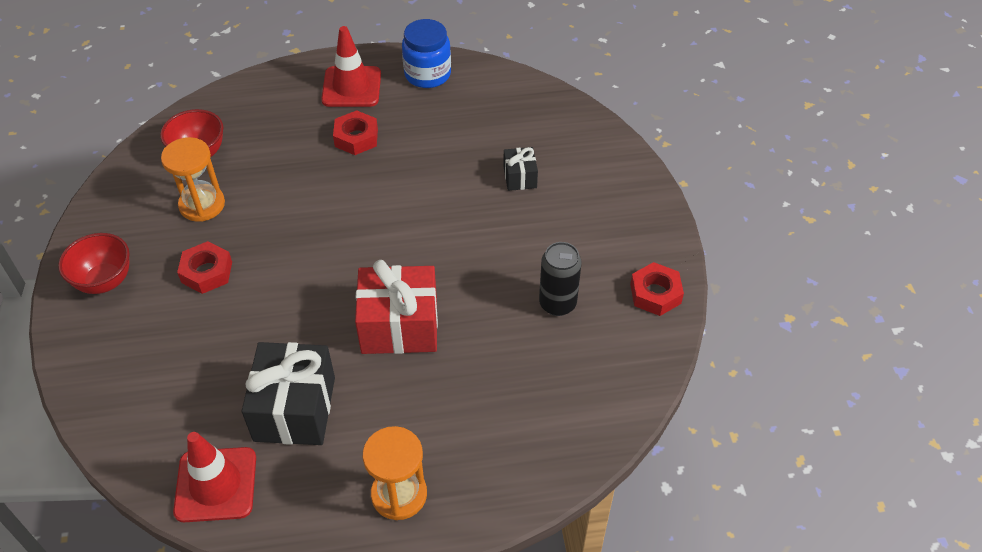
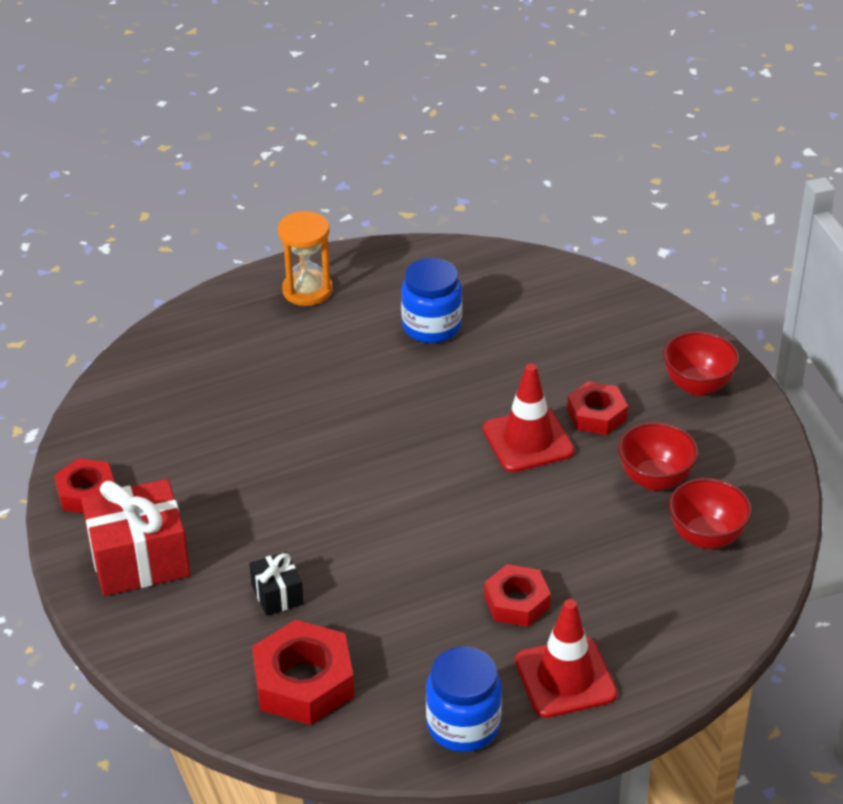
camera: 165 degrees right, 10 degrees down
orange hourglass [161,137,225,222] -> red bowl [618,422,698,491]
red traffic cone [173,432,256,522] -> red traffic cone moved to [483,363,575,472]
black gift [242,342,335,445] -> blue jar [401,258,462,343]
red gift [355,260,438,354] -> red gift moved to [81,479,190,596]
black can [539,242,582,316] -> none
none -> red nut [252,620,354,725]

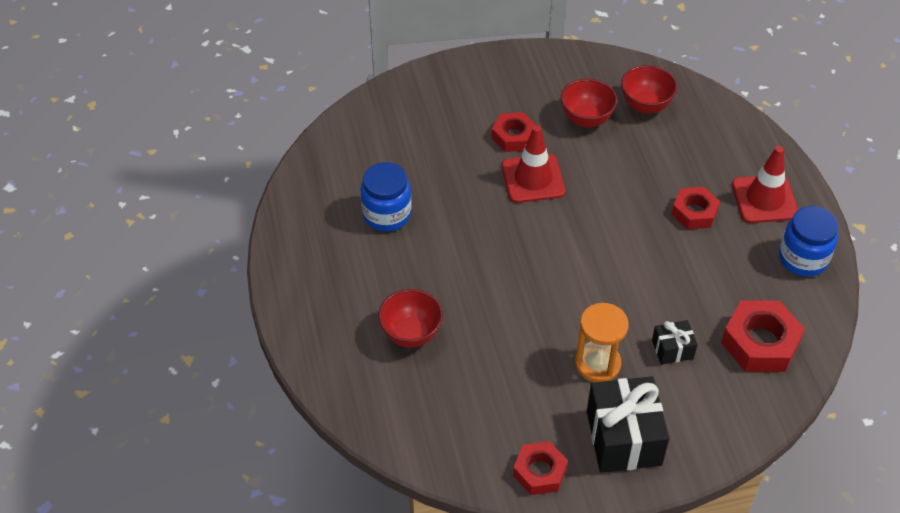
camera: 80 degrees left, 10 degrees up
red gift [81,479,190,596] -> black gift [587,376,669,473]
orange hourglass [278,211,333,306] -> orange hourglass moved to [575,303,629,382]
red bowl [663,331,739,396] -> red bowl moved to [378,289,443,347]

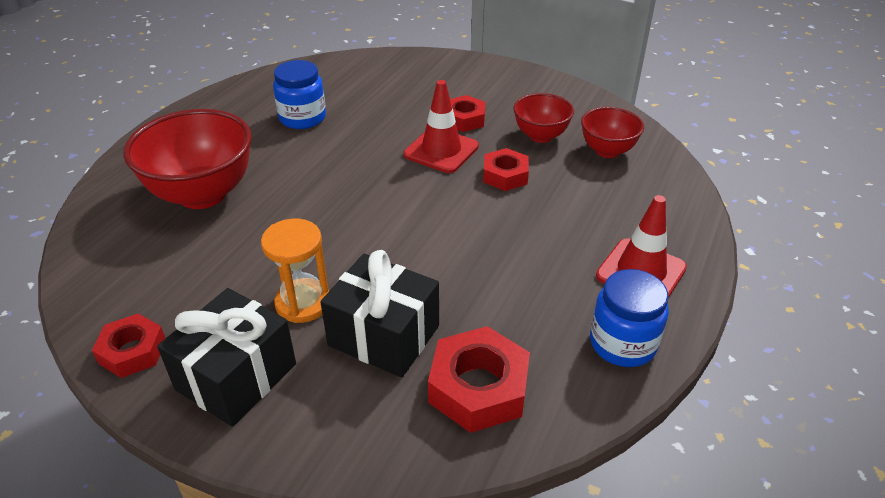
camera: 40 degrees right, 10 degrees down
red bowl [378,289,443,347] -> red bowl [123,109,252,209], size x1.80
black gift [652,320,698,365] -> black gift [321,250,439,378], size x1.98
red nut [671,187,720,229] -> red nut moved to [483,148,529,191]

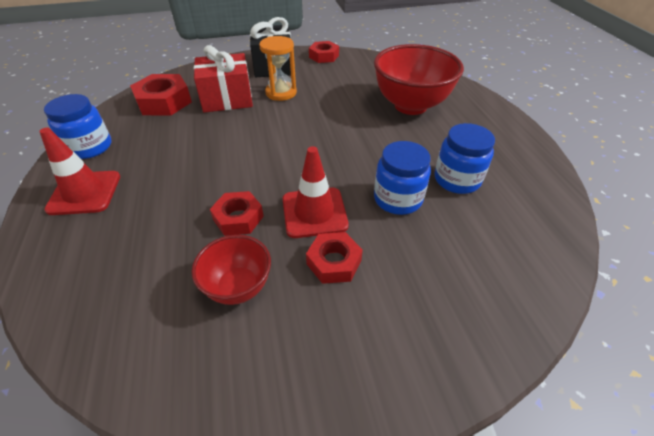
camera: 140 degrees right, 5 degrees up
black gift [321,250,439,378] -> red gift [194,45,253,113]
red bowl [581,107,644,158] -> none
none -> blue jar [374,141,431,215]

